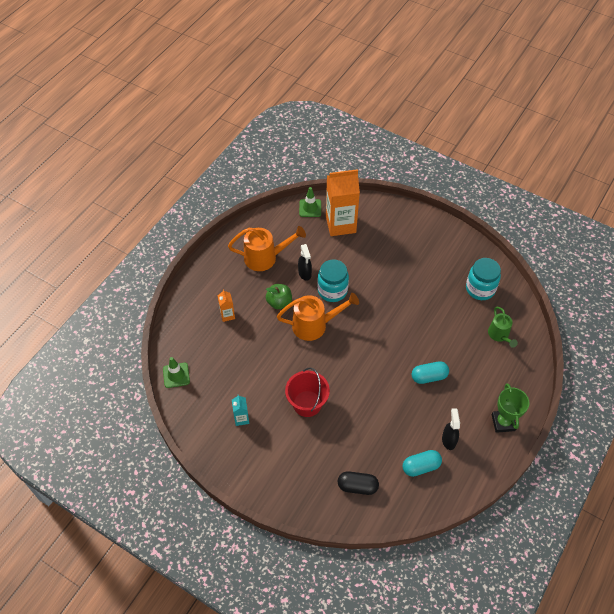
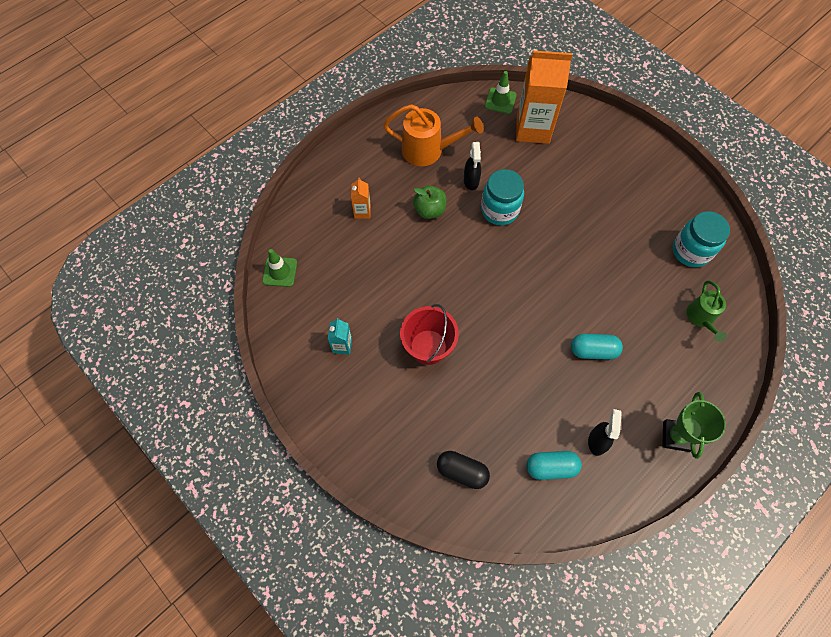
camera: 15 degrees right, 10 degrees up
orange watering can [277,293,359,341] -> none

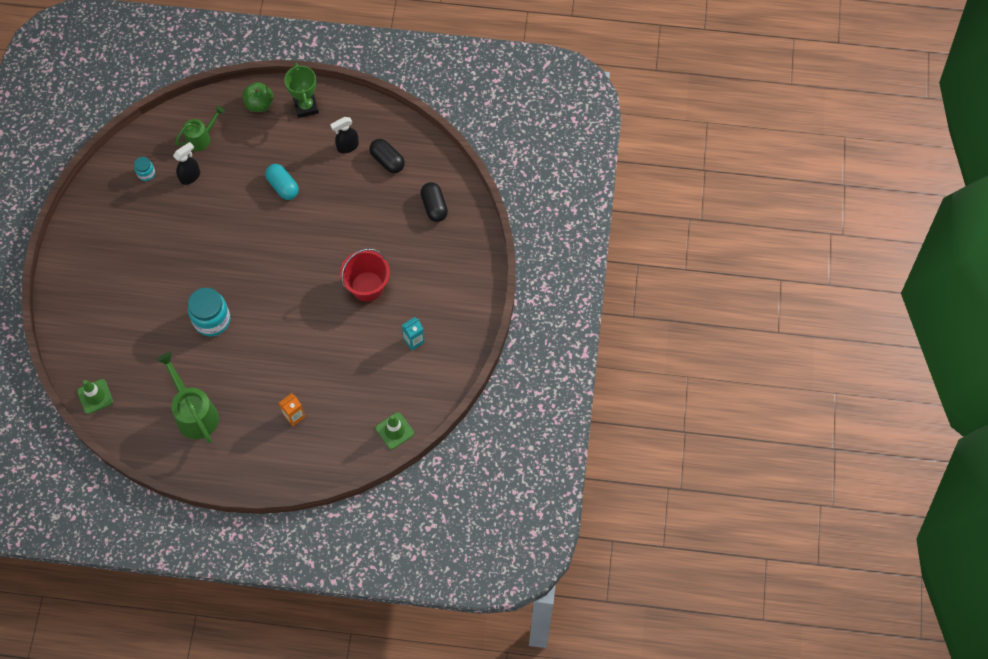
camera: 130 degrees left, 0 degrees up
orange watering can [383,104,483,166] -> green watering can [157,352,219,443]
green apple [413,185,447,219] -> green apple moved to [242,82,273,112]
black spray bottle [464,142,481,190] -> black spray bottle moved to [173,142,200,185]
orange carton [516,51,573,144] -> none
turquoise capsule [526,451,582,480] -> black capsule [369,139,405,173]
green trophy [662,392,726,459] -> green trophy turned 75 degrees counterclockwise [284,63,319,118]
turquoise jar [673,211,730,267] -> turquoise jar [134,157,155,181], size x0.50

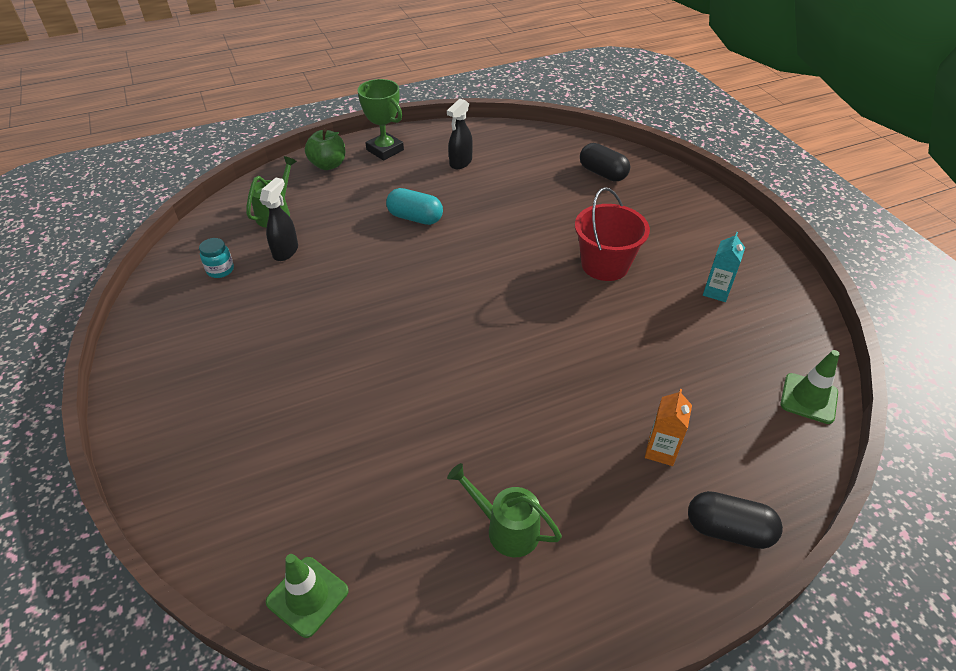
camera: 30 degrees left, 20 degrees down
green watering can [157,352,219,443] -> green watering can [447,463,562,557], size x0.63
turquoise jar [188,288,230,336] -> none
black capsule [369,139,405,173] -> black capsule moved to [688,491,783,549]

